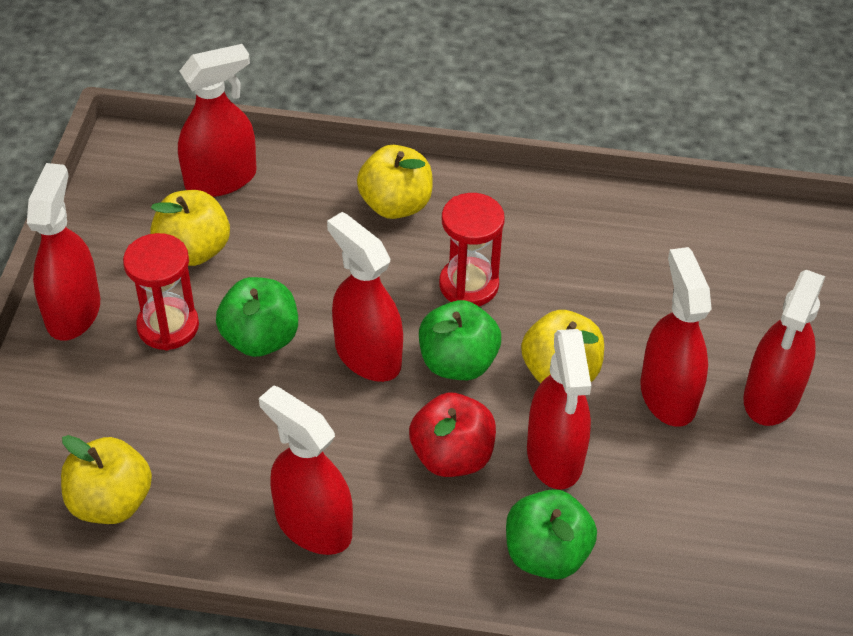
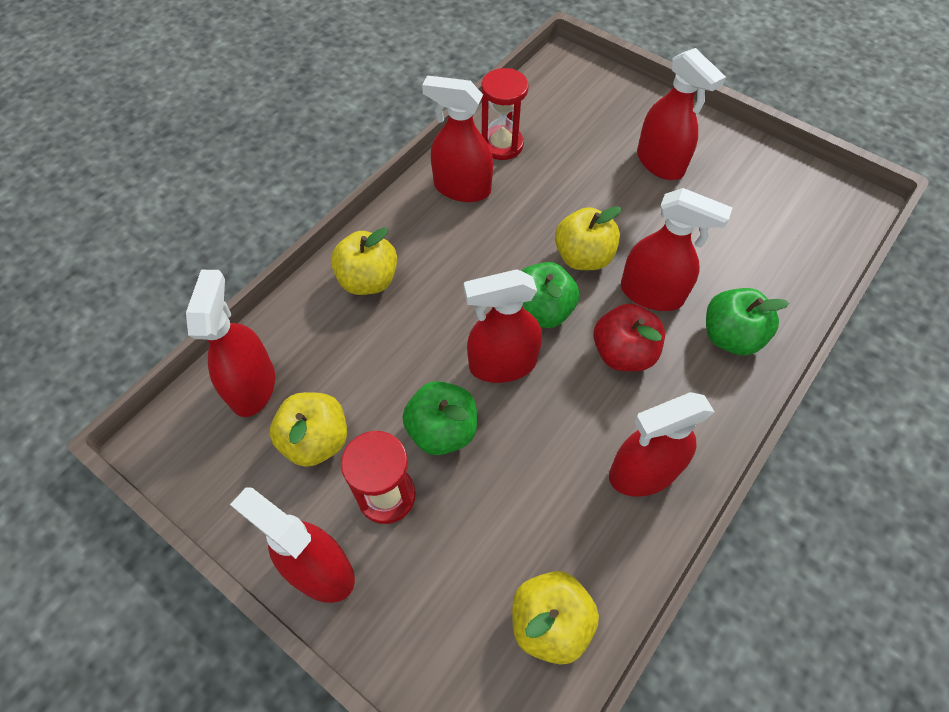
camera: 60 degrees left, 10 degrees up
red hourglass [439,193,505,306] -> red hourglass moved to [482,68,529,160]
red spray bottle [640,247,712,427] -> red spray bottle moved to [422,75,493,202]

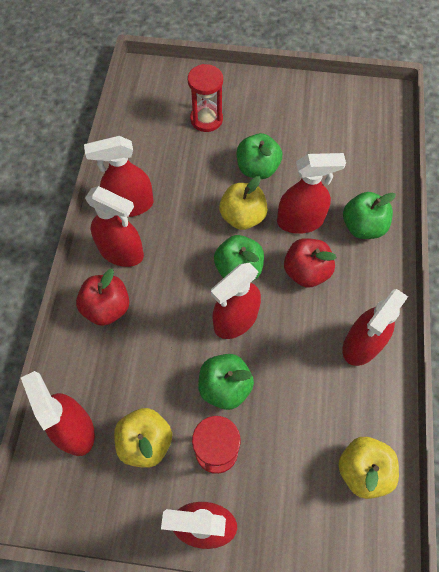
camera: 30 degrees left, 5 degrees up
yellow apple [331,227,397,295] -> red apple [76,269,129,326]
red hourglass [482,68,529,160] -> red hourglass moved to [188,64,223,132]
red spray bottle [637,48,726,180] -> red spray bottle moved to [85,186,144,267]
none -> green apple [237,133,282,179]

